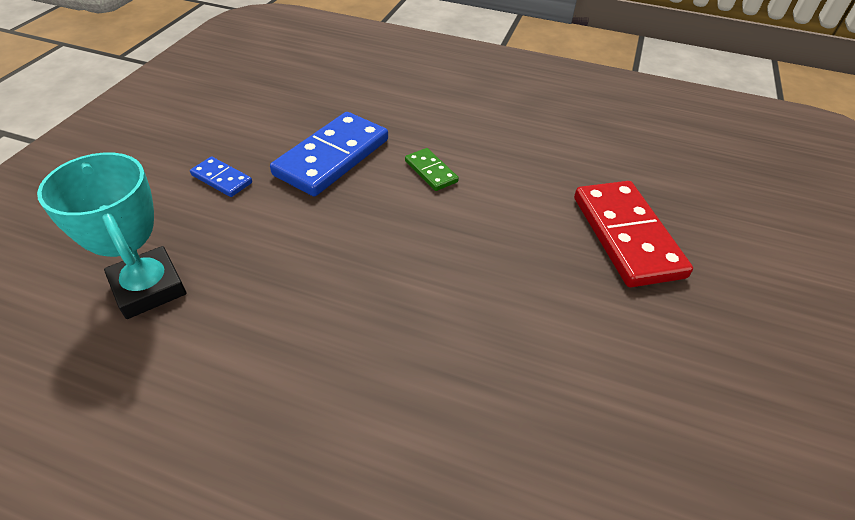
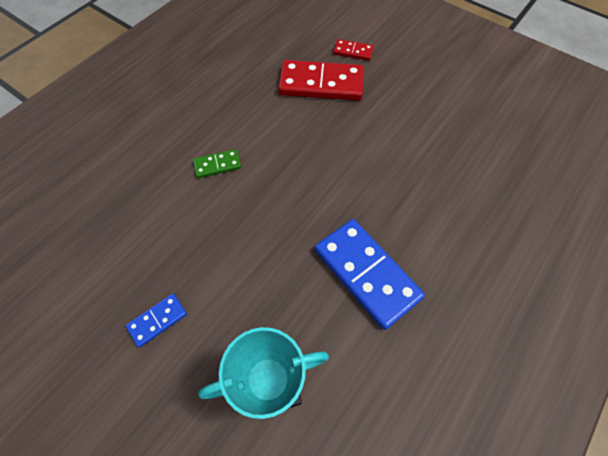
camera: 70 degrees left, 15 degrees up
blue domino [270,112,388,197] -> blue domino moved to [315,219,425,330]
none -> red domino [333,39,374,61]

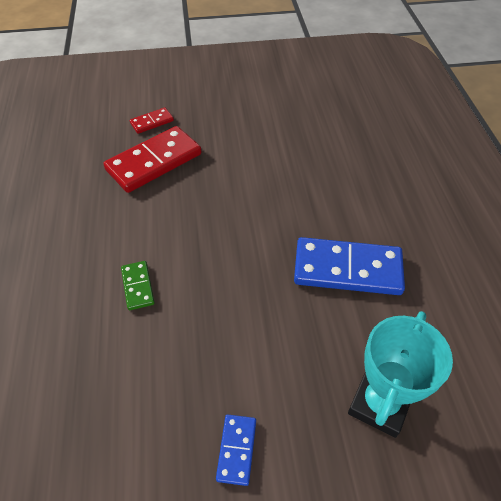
camera: 45 degrees left, 10 degrees down
green domino [193,149,241,178] -> green domino turned 45 degrees counterclockwise [121,261,155,310]

